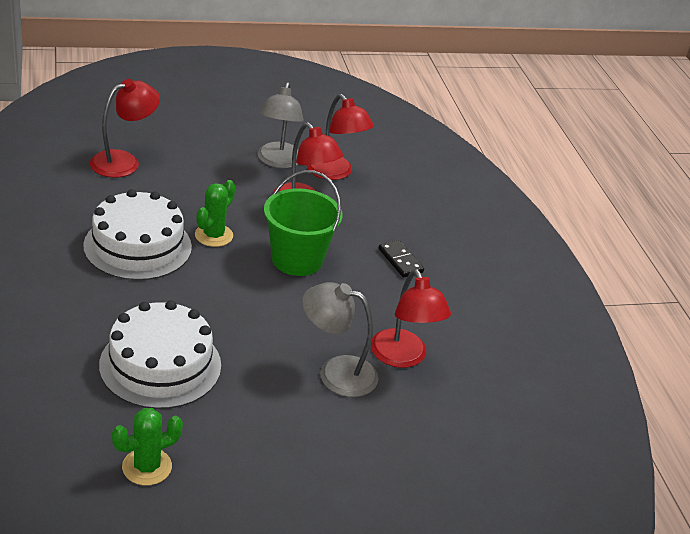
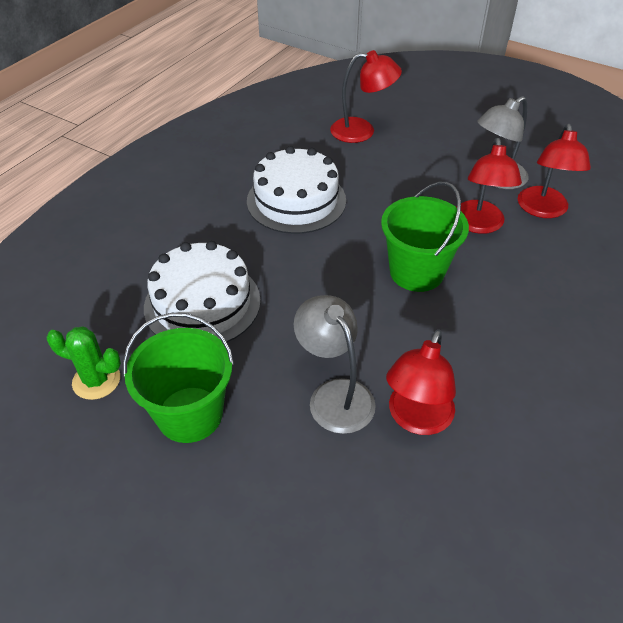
camera: 50 degrees right, 10 degrees up
green cactus [195,180,235,247] -> none
black domino [379,240,424,278] -> none
none -> green bucket [123,313,234,443]

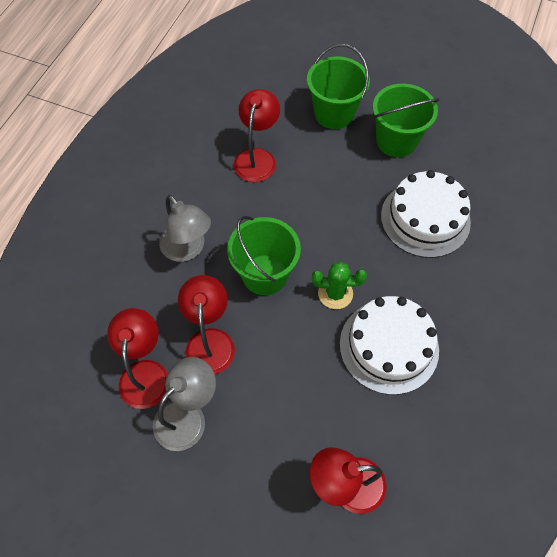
camera: 170 degrees right, 15 degrees up
green cactus [47,326,121,400] -> green cactus moved to [312,262,367,309]
grey lamp [294,295,376,434] -> grey lamp moved to [159,195,211,262]
none -> green bucket [307,44,370,129]

